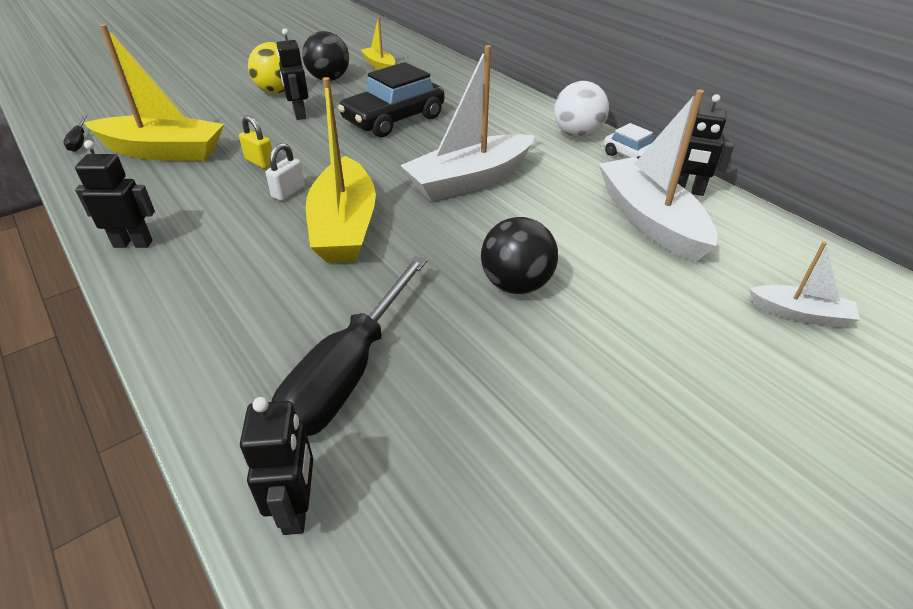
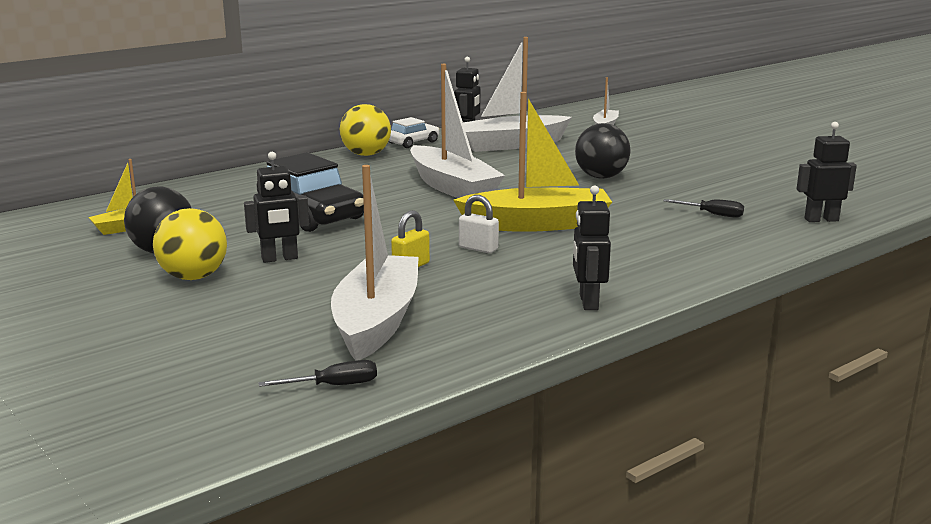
camera: 90 degrees left, 20 degrees down
yellow boat [84,24,224,161] -> white boat [331,165,419,361]
black screwdriver [272,256,428,436] -> black screwdriver [663,199,744,218], size x0.44
white ball [554,81,609,138] -> yellow ball [340,104,391,156]

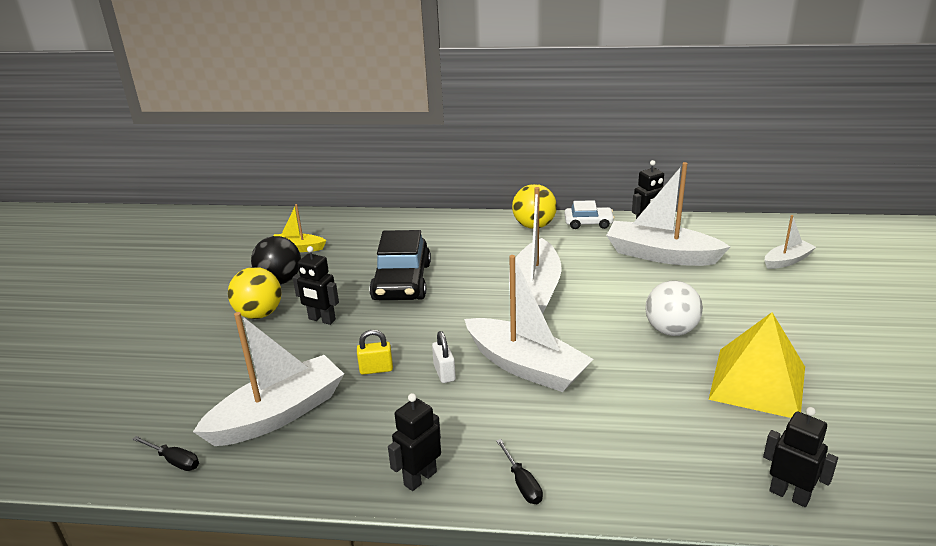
camera: 45 degrees right, 10 degrees up
yellow boat [453,92,612,232] -> white boat [464,255,593,392]
black ball [575,123,631,179] -> white ball [645,280,703,336]
black screwdriver [663,199,744,218] -> black screwdriver moved to [496,439,543,504]
none -> yellow pyramid [708,312,805,418]

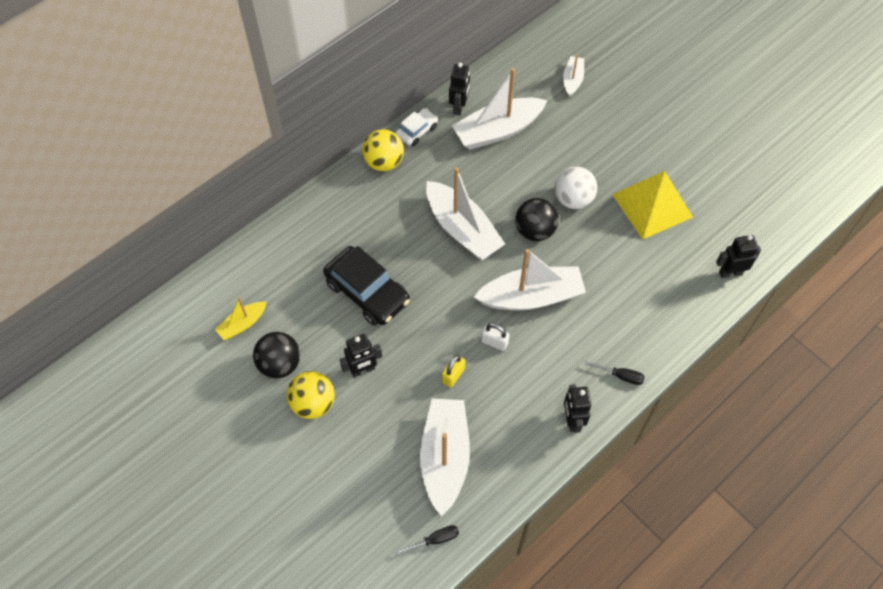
camera: 50 degrees left, 30 degrees up
none -> black ball [515,198,559,241]

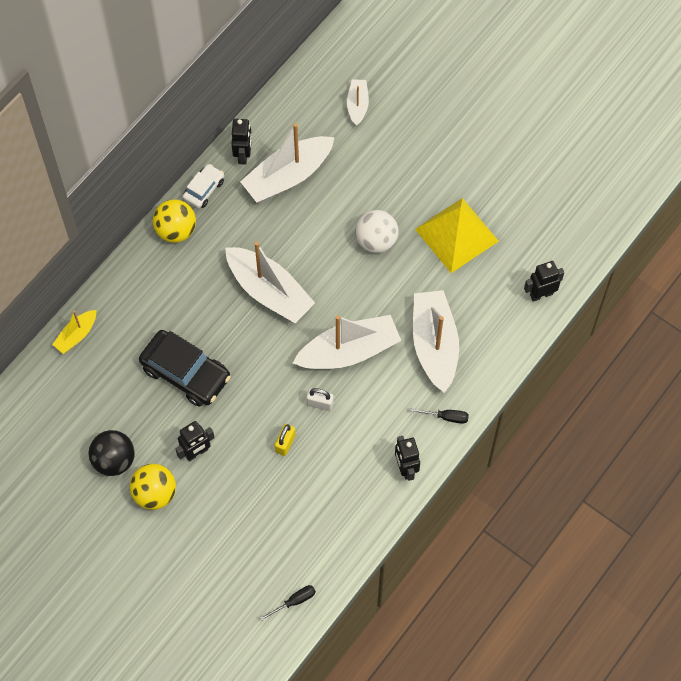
camera: 10 degrees left, 5 degrees up
yellow boat [215,297,267,340] -> yellow boat moved to [52,310,96,354]
white boat [420,399,470,516] -> white boat moved to [413,290,459,393]
black ball [515,198,559,241] -> none

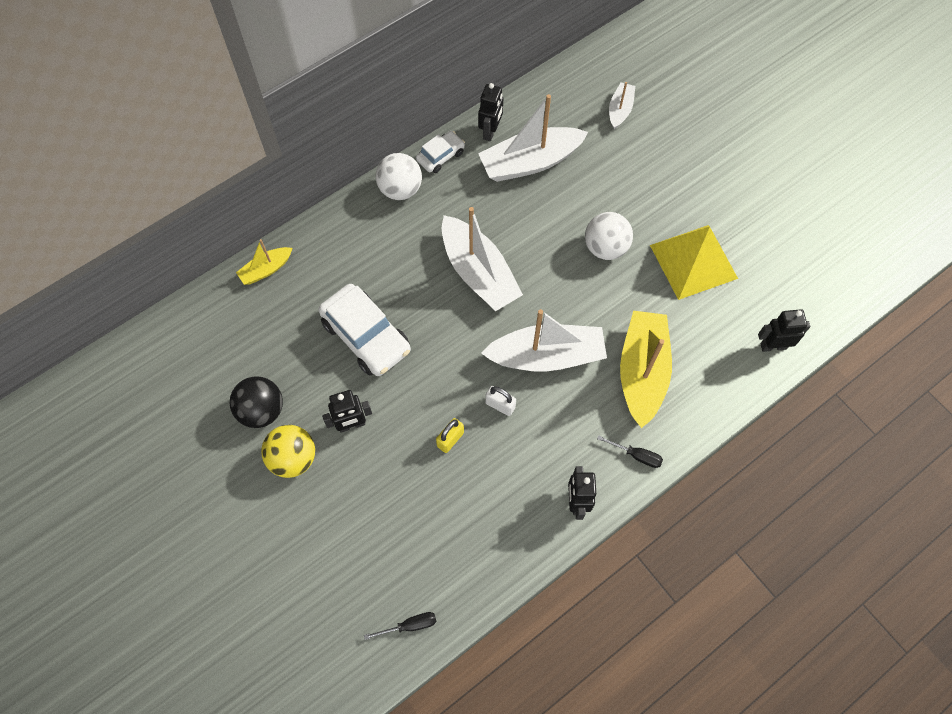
camera: 15 degrees right, 0 degrees up
black car [139,330,231,406] -> white car [318,284,411,376]
yellow ball [153,199,196,243] -> white ball [376,153,422,200]
white boat [413,290,459,393] -> yellow boat [620,311,672,428]

